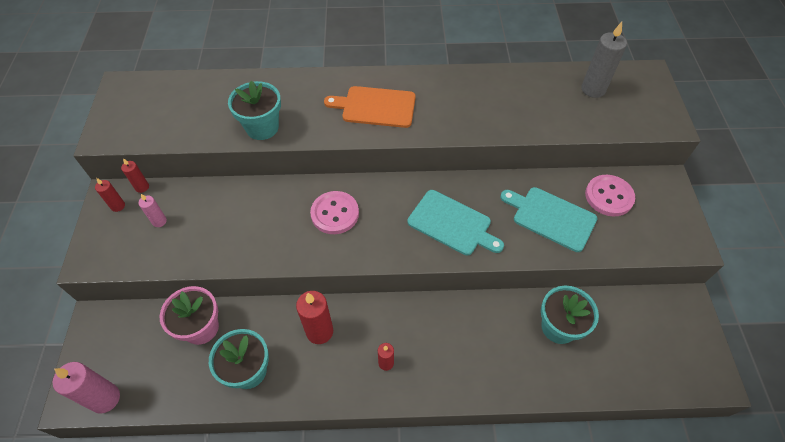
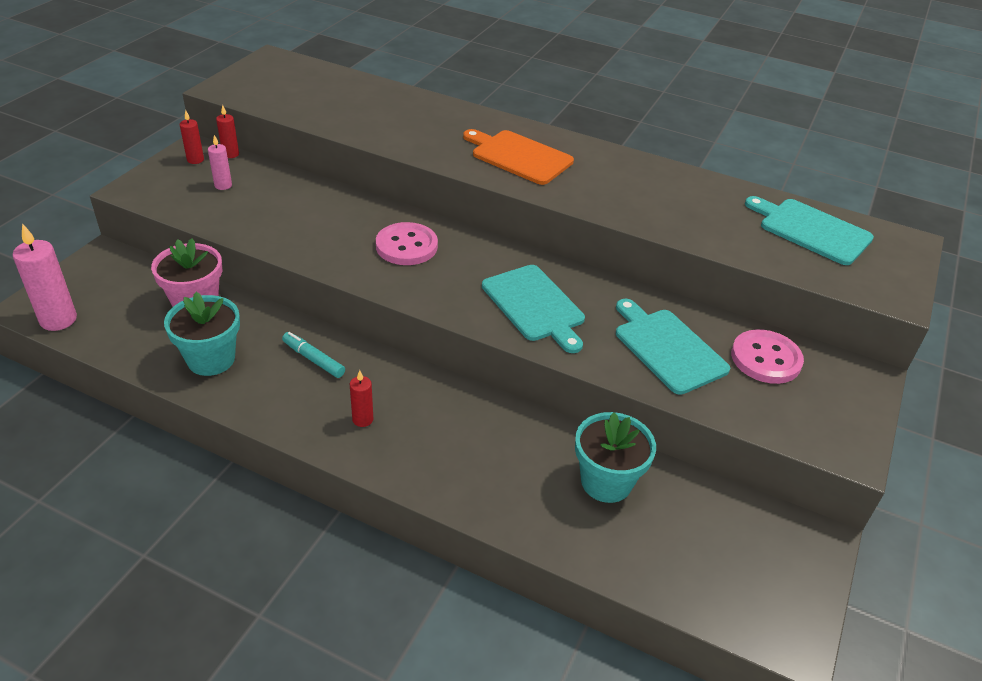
camera: 25 degrees right, 15 degrees down
turquoise flower pot [228,80,281,140] -> none
red candle [296,291,333,344] -> turquoise marker [282,332,345,378]
grey candle [581,22,627,98] -> turquoise cutting board [745,196,874,265]

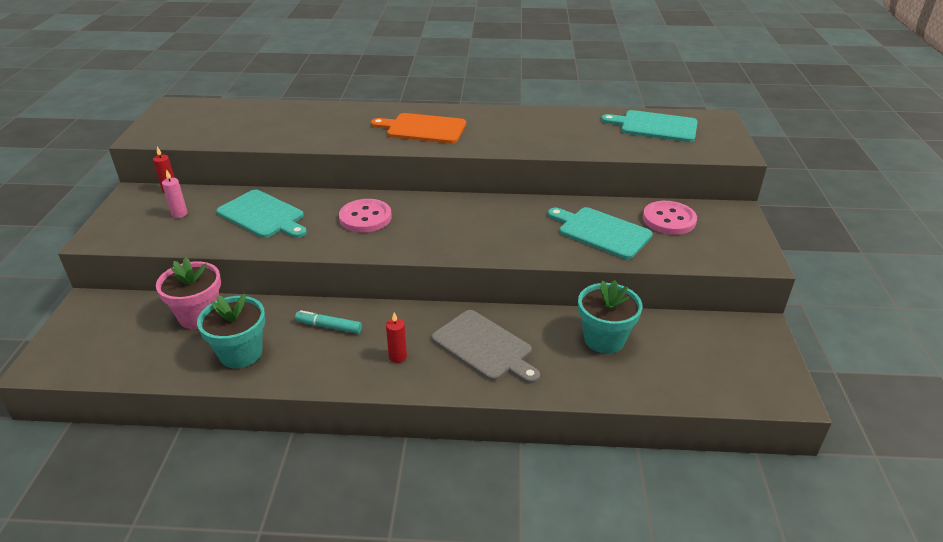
camera: 20 degrees left, 5 degrees down
pink candle [13,223,77,331] -> none
red candle [180,110,204,164] -> none
turquoise cutting board [482,265,585,353] -> turquoise cutting board moved to [216,190,307,238]
none -> grey cutting board [432,310,540,384]

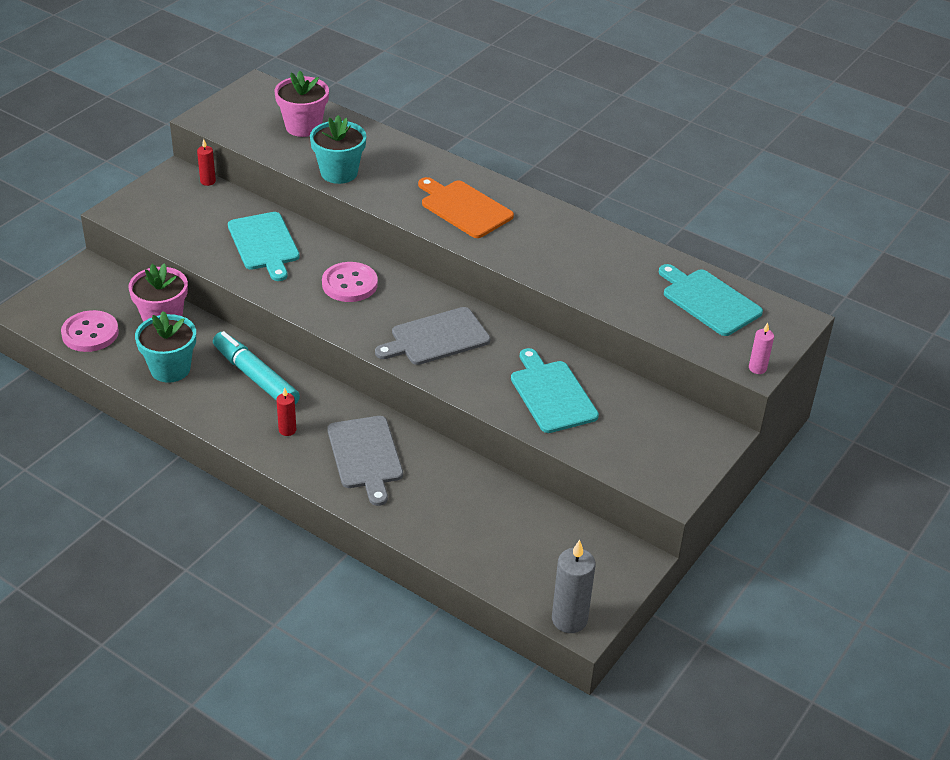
camera: 30 degrees right, 5 degrees up
pink candle [162,169,188,218] -> pink candle moved to [749,323,774,374]
turquoise marker [295,310,362,334] -> turquoise marker [213,331,300,405], size x1.78
turquoise flower pot [578,280,642,354] -> turquoise flower pot moved to [310,115,366,184]
pink button [643,201,697,235] -> pink button moved to [61,310,119,352]
none -> pink flower pot [275,71,329,137]
none -> grey cutting board [375,307,490,365]
none -> grey candle [552,540,596,633]

